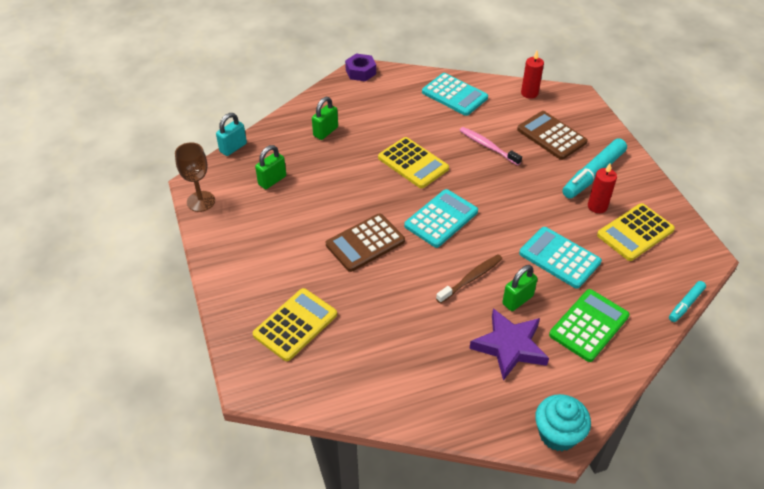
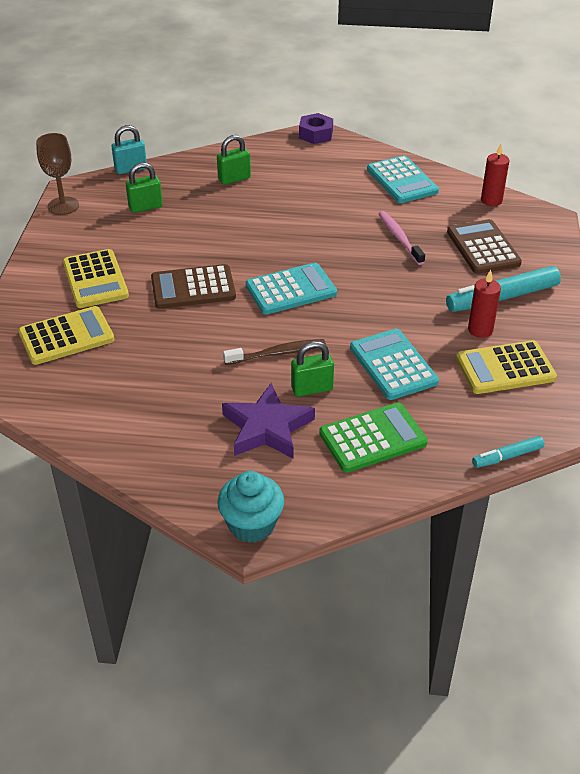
camera: 25 degrees right, 5 degrees down
yellow calculator [378,137,449,188] -> yellow calculator moved to [63,249,129,308]

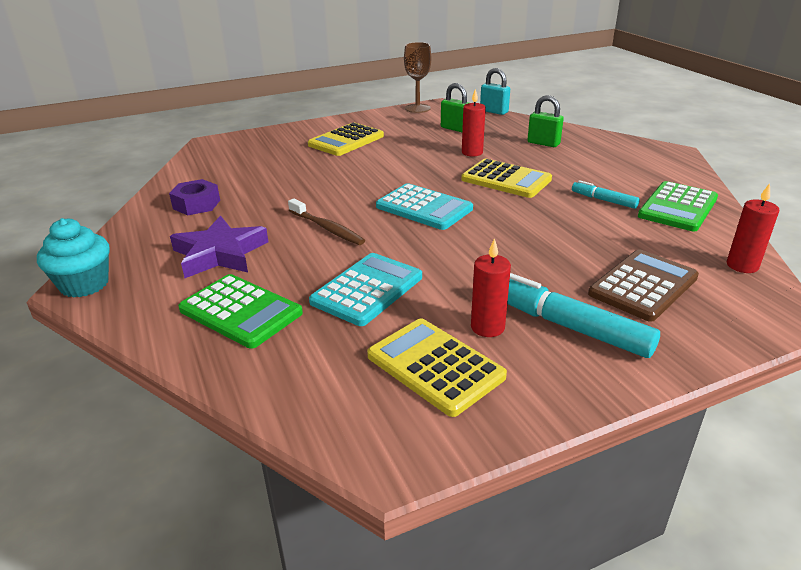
camera: 60 degrees right, 10 degrees down
yellow calculator [18,306,115,365] -> yellow calculator moved to [461,159,552,198]
brown calculator [151,264,236,309] -> none
green padlock [291,341,334,397] -> none
purple nut [299,113,333,144] -> purple nut moved to [169,179,220,215]
turquoise calculator [367,155,439,203] -> green calculator [638,181,718,232]
pink toothbrush [379,211,425,265] -> none
turquoise marker [472,436,544,468] -> turquoise marker moved to [572,180,640,209]
none -> red candle [462,89,486,156]

